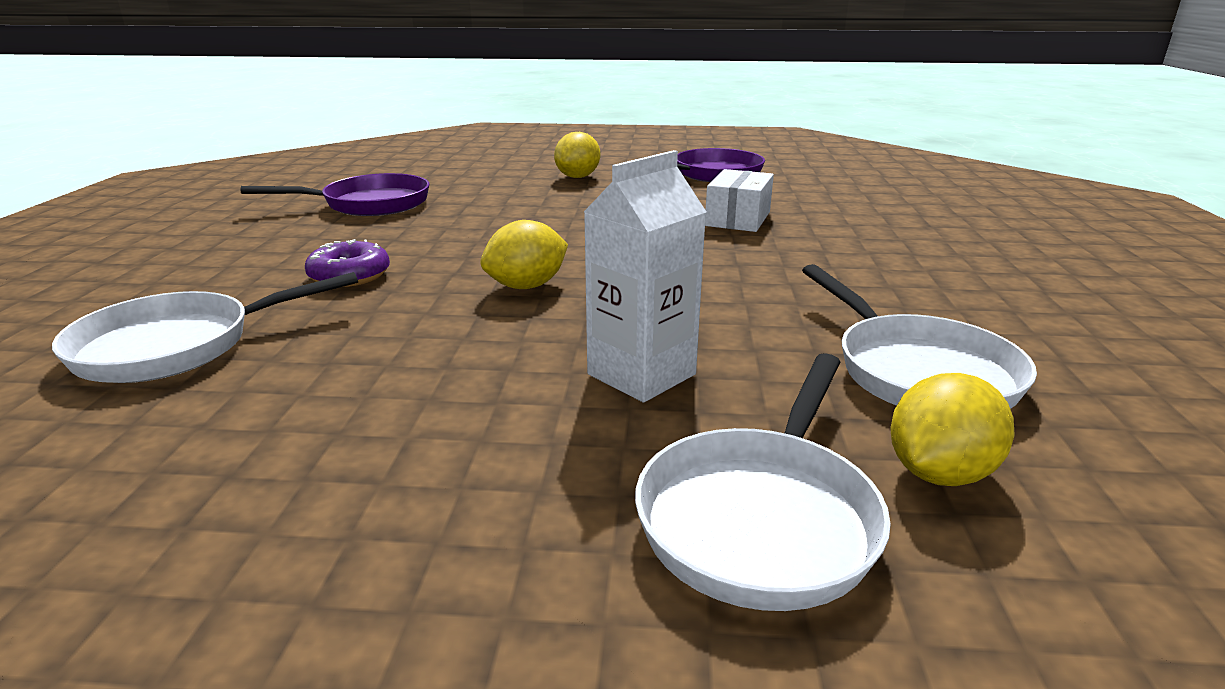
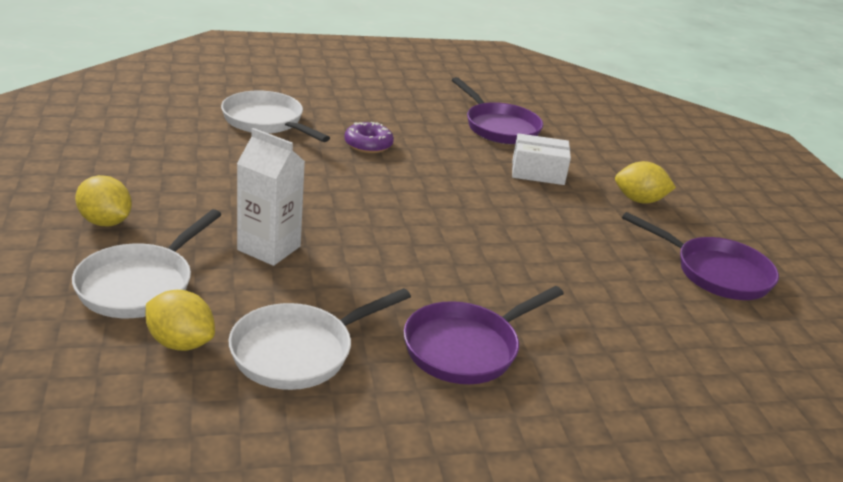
camera: 70 degrees right, 5 degrees up
yellow lemon [480,220,568,289] -> yellow lemon moved to [75,175,132,226]
white pan [635,353,891,611] -> white pan turned 75 degrees counterclockwise [72,209,222,318]
white box [705,169,774,232] -> white box moved to [512,133,571,185]
none -> purple pan [404,286,564,384]

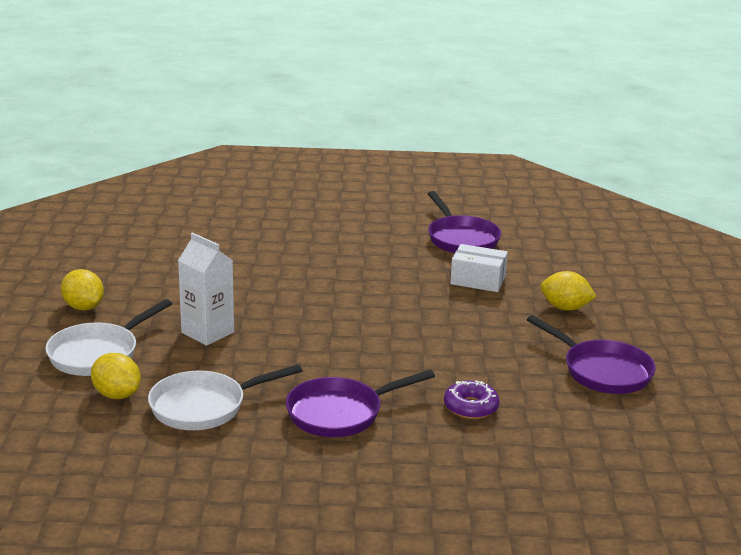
camera: 15 degrees right, 5 degrees down
white pan [221,90,330,142] -> none
purple donut [344,122,394,153] -> purple donut moved to [444,380,500,419]

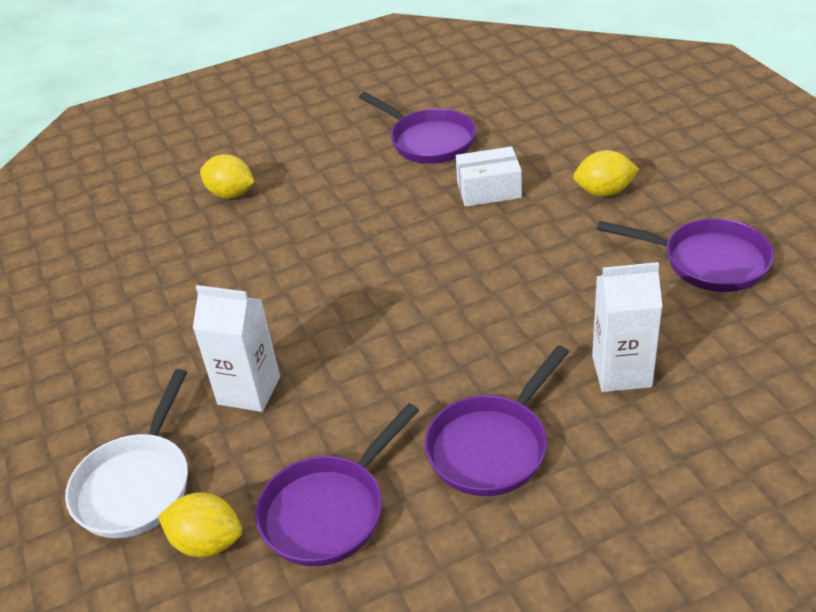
camera: 20 degrees left, 15 degrees up
yellow lemon [61,269,104,310] -> yellow lemon moved to [200,154,255,198]
white pan [148,364,302,430] -> purple pan [255,403,419,566]
purple donut [444,380,500,419] -> white carton [592,262,663,392]

